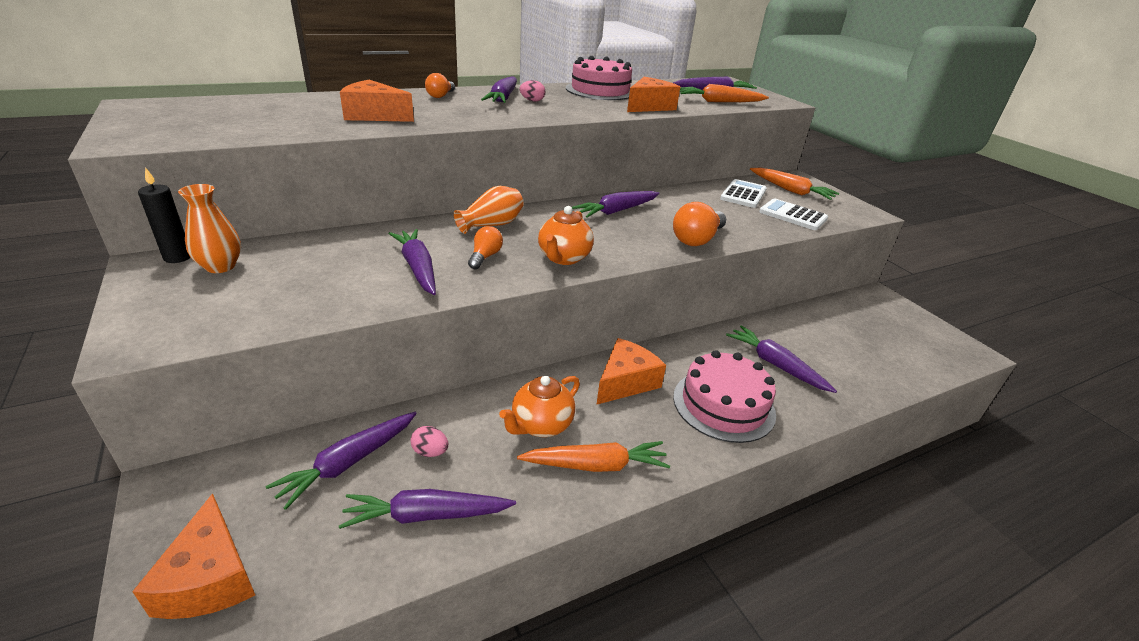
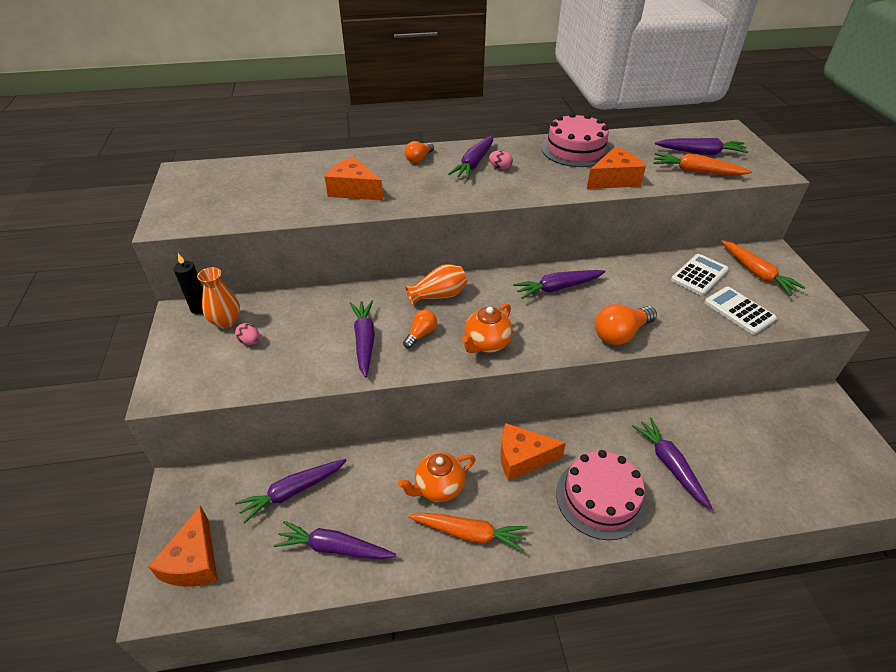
camera: 20 degrees right, 10 degrees up
pink egg [410,426,448,457] -> pink egg moved to [235,323,260,345]
orange cheese [596,338,666,405] -> orange cheese turned 150 degrees counterclockwise [500,423,566,481]

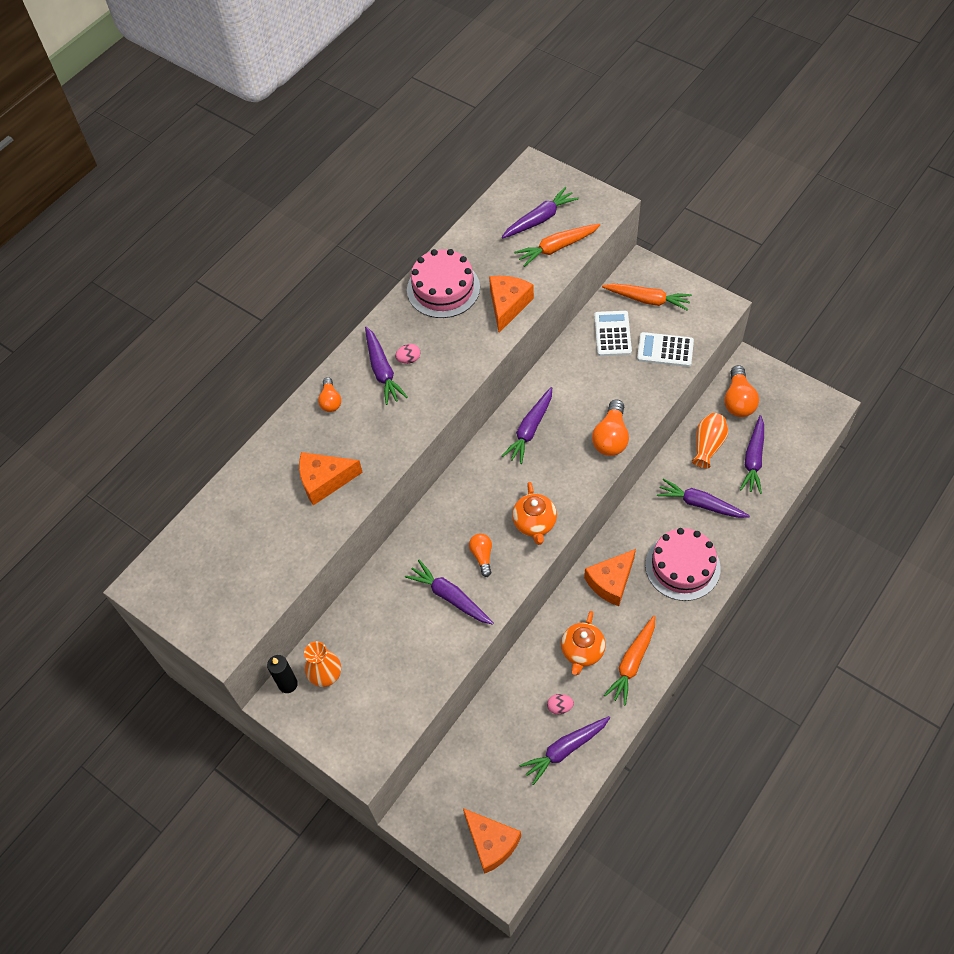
camera: 40 degrees left, 15 degrees up
pink egg [235,323,260,345] -> pink egg moved to [547,694,574,715]
purple carrot [235,459,347,524] -> purple carrot moved to [740,415,764,494]
orange vase [405,264,467,305] -> orange vase moved to [692,413,728,468]
orange carrot [408,512,528,553] -> orange carrot turned 150 degrees clockwise [604,616,655,705]
none -> orange light bulb [724,365,759,417]

